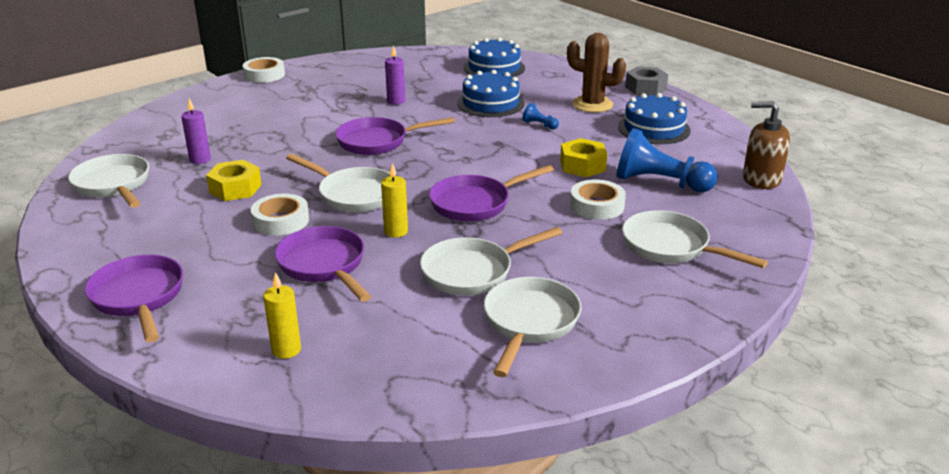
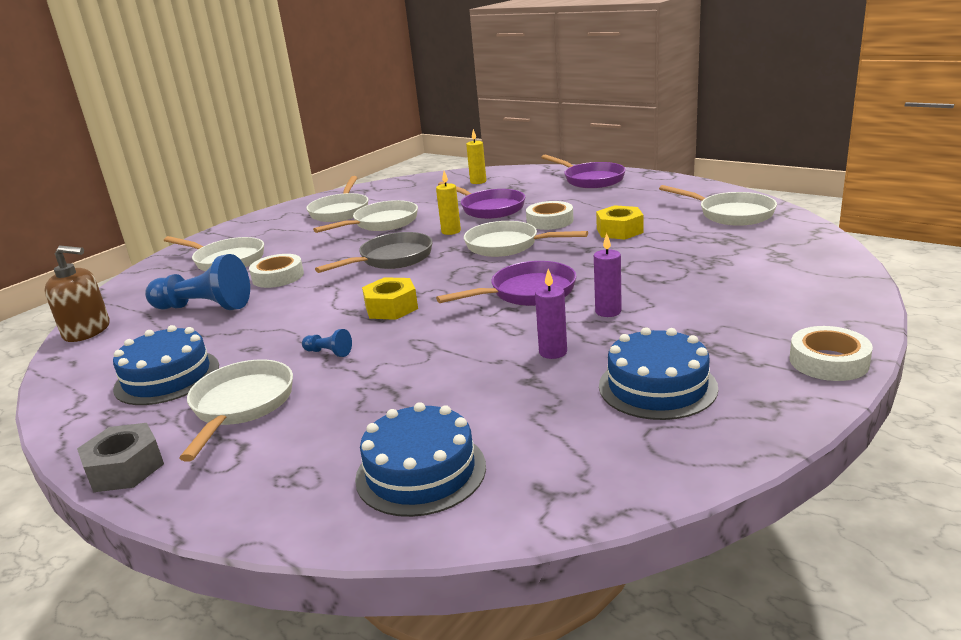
camera: 170 degrees right, 5 degrees down
purple candle [181,98,211,164] -> purple candle moved to [594,233,622,317]
purple pan [429,165,554,222] -> grey pan [315,232,433,273]
blue cake [457,70,525,117] -> blue cake moved to [599,327,718,420]
yellow nut [560,138,607,177] -> yellow nut moved to [362,277,418,320]
brown cactus [567,33,626,113] -> white pan [180,360,293,462]

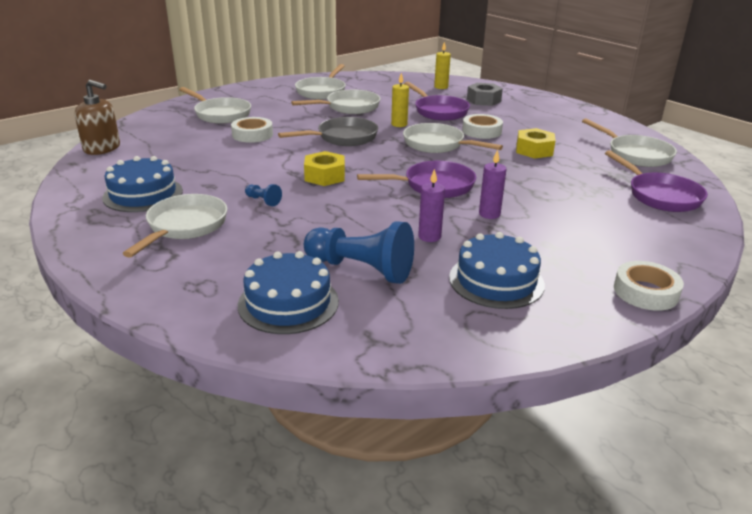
camera: 10 degrees right, 5 degrees up
grey nut [77,423,164,492] -> grey nut moved to [467,83,503,106]
blue pawn [145,254,250,310] -> blue pawn moved to [304,221,414,284]
purple pan [541,155,626,188] -> purple pan moved to [605,150,708,212]

